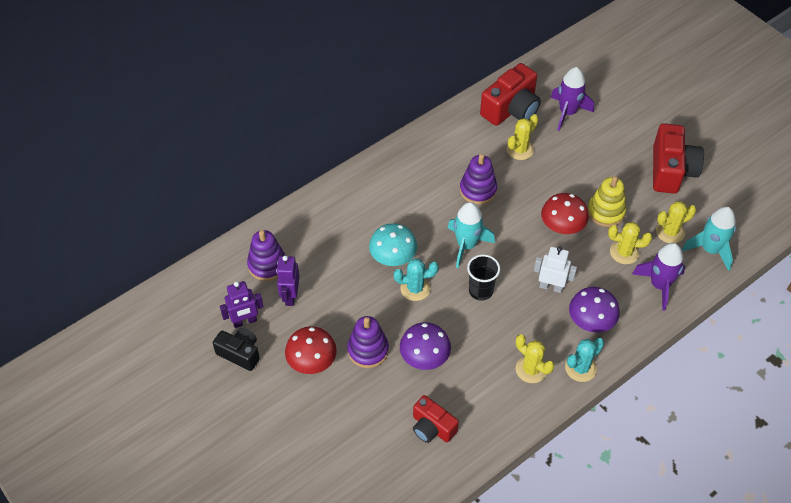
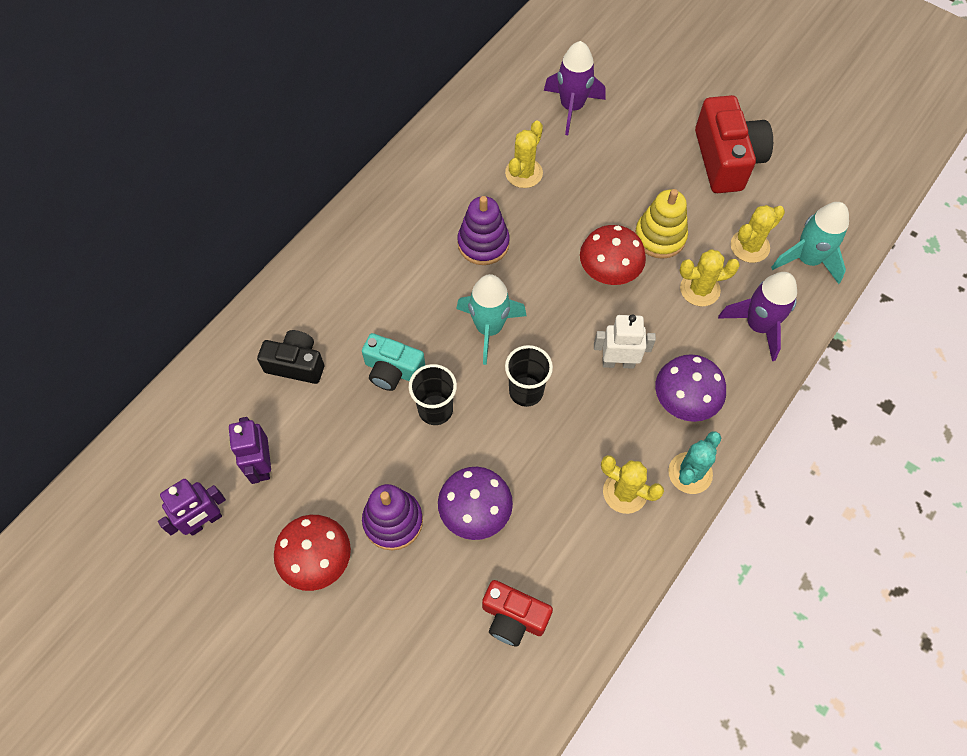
camera: 15 degrees left, 10 degrees up
black camera [213,328,260,371] -> black camera moved to [257,330,324,384]
purple stacking toy [247,230,286,281] -> none
turquoise mushroom [369,223,417,266] -> turquoise camera [362,333,425,391]
turquoise cactus [394,258,439,301] -> black cup [409,364,457,425]
red camera [480,63,541,126] -> none

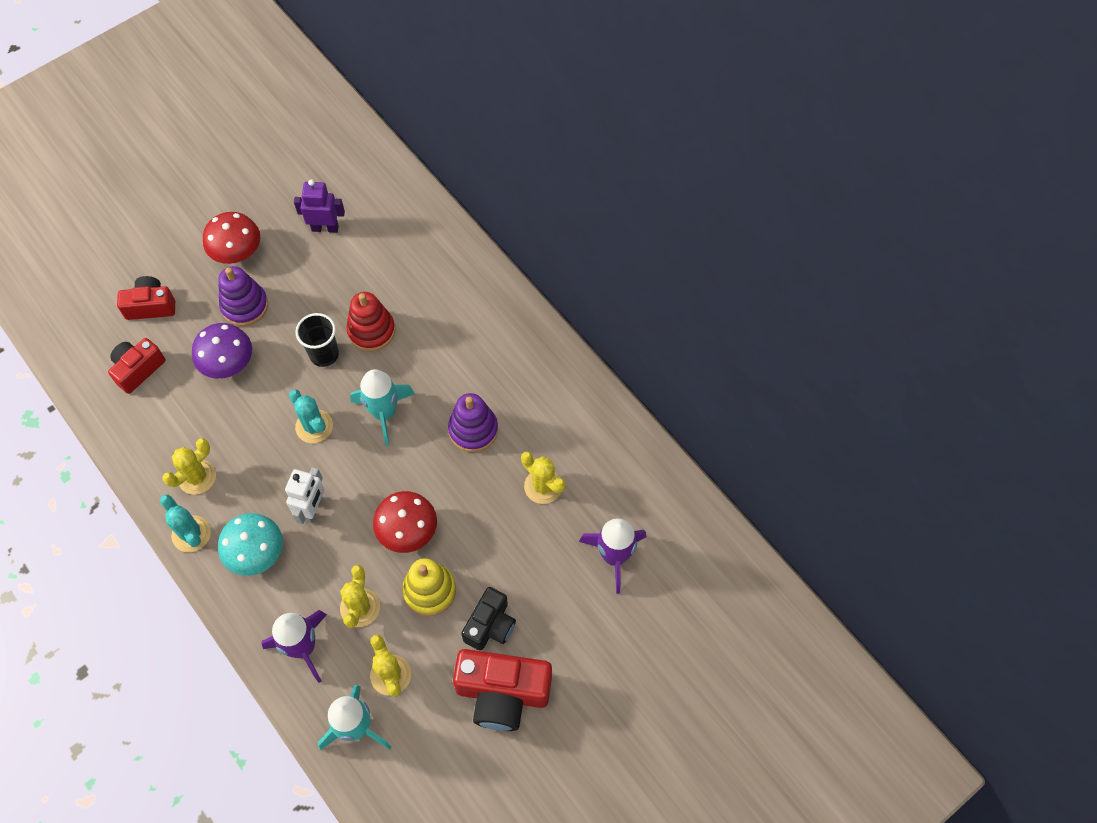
camera: 105 degrees right, 0 degrees up
purple robot [158,479,226,536] -> none
black camera [257,330,324,384] -> black camera moved to [461,587,516,651]
turquoise camera [362,333,425,391] -> red stacking toy [346,292,395,352]
black cup [505,345,553,407] -> turquoise cactus [289,390,333,443]
purple mushroom [655,354,726,422] -> turquoise mushroom [218,513,283,576]
none -> red camera [117,276,175,320]

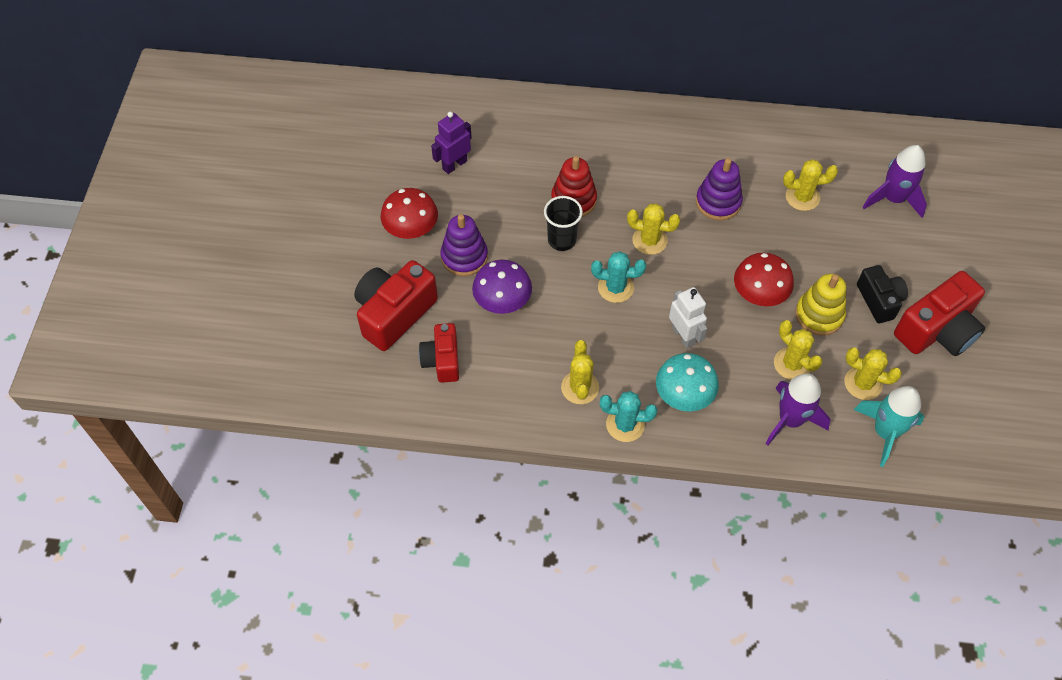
camera: 45 degrees left, 5 degrees down
red camera [117,276,175,320] -> red camera [354,260,438,351], size x1.61
turquoise rocket [350,369,415,447] -> yellow cactus [627,203,680,255]

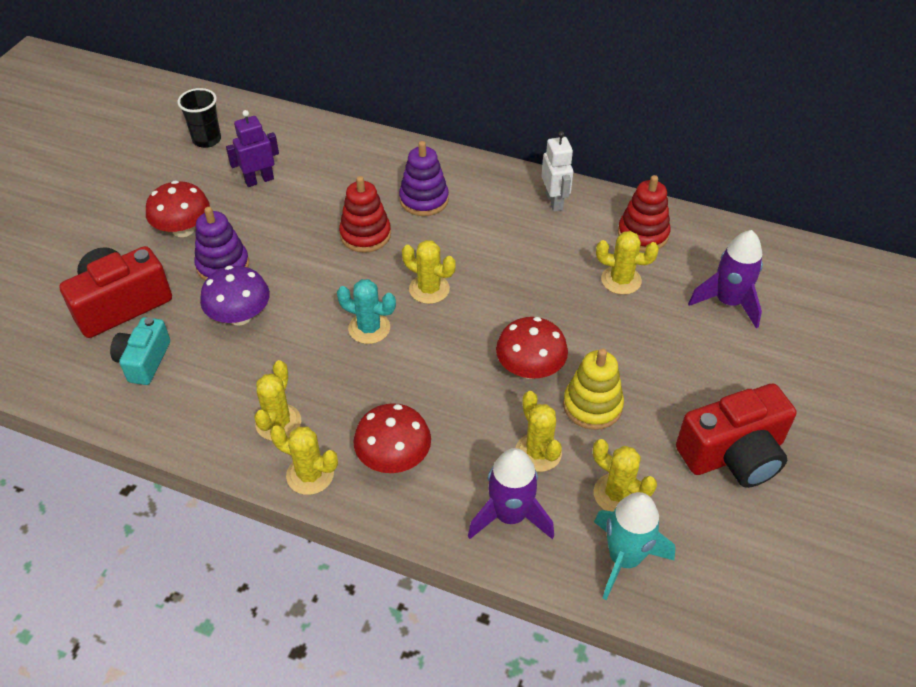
camera: 15 degrees right, 10 degrees down
red camera [419,323,459,383] -> turquoise camera [110,317,170,385]
black cup [544,196,583,251] -> black cup moved to [177,88,221,148]
turquoise cactus [600,391,657,442] -> yellow cactus [270,425,338,495]
turquoise mushroom [656,353,719,412] -> red mushroom [353,403,431,473]
white robot [669,287,707,349] -> white robot moved to [542,131,573,212]
purple stacking toy [696,158,743,220] -> purple stacking toy moved to [399,141,449,216]
black camera [857,265,908,323] -> none
none -> red stacking toy [618,175,670,252]

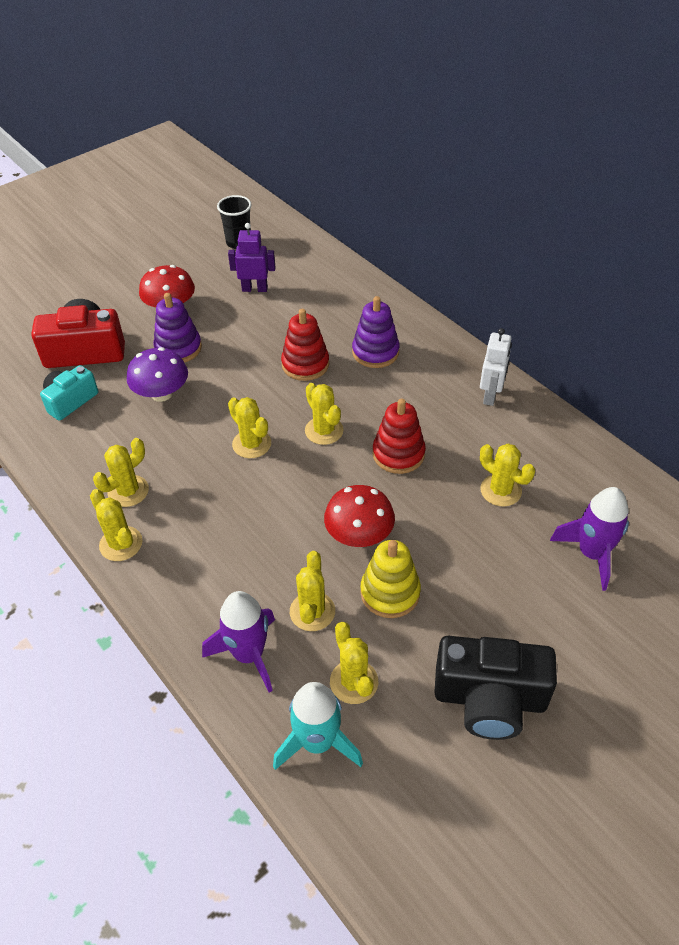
camera: 30 degrees right, 0 degrees up
turquoise cactus [337,279,396,344] -> yellow cactus [228,397,271,458]
red mushroom [353,403,431,473] -> none
red stacking toy [618,175,670,252] -> red stacking toy moved to [373,398,426,474]
red camera [676,384,796,488] -> black camera [434,636,557,740]

